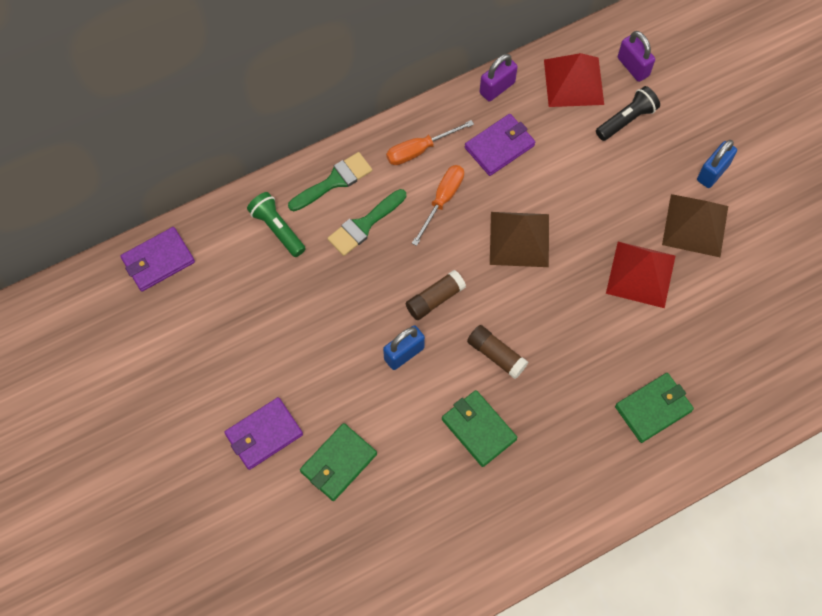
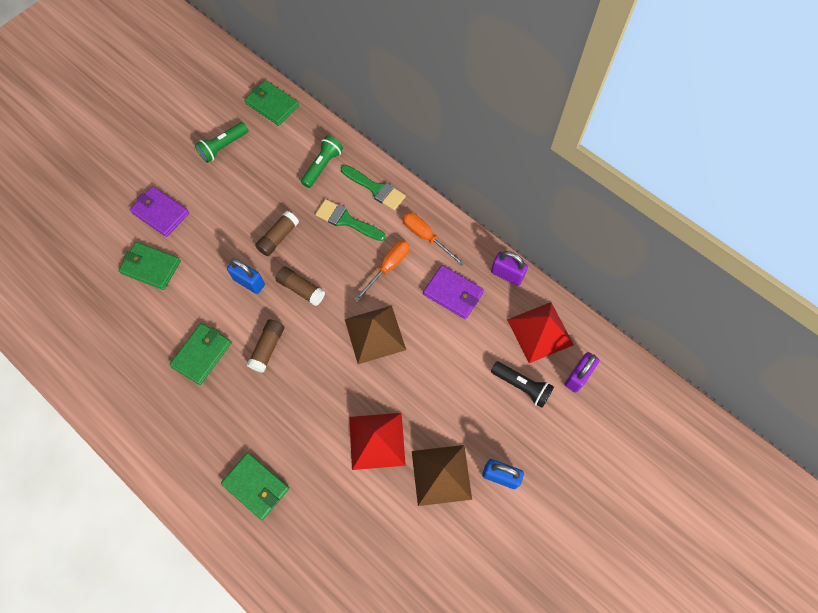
camera: 70 degrees right, 0 degrees up
purple wallet [120,227,195,292] -> green wallet [245,80,299,126]
orange screwdriver [412,165,464,246] -> orange screwdriver turned 60 degrees counterclockwise [354,240,410,302]
none -> green flashlight [195,122,248,163]
none -> brown glue stick [255,211,299,256]

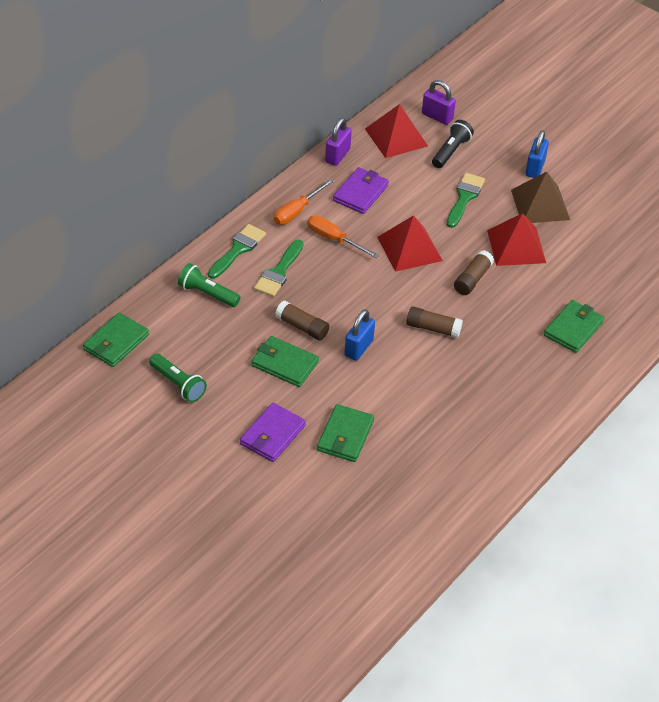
camera: 95 degrees left, 20 degrees down
green wallet [169,323,231,385] -> green wallet moved to [251,336,319,387]
brown glue stick [276,266,325,306] -> brown glue stick moved to [454,250,494,295]
brown pyramid [345,306,406,364] -> red pyramid [377,215,443,272]
none -> green brush [447,173,485,228]

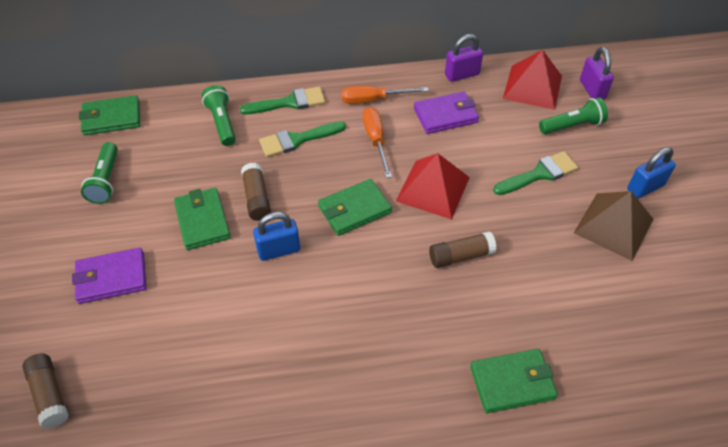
camera: 45 degrees right, 5 degrees up
green wallet [317,404,374,462] -> green wallet moved to [318,179,392,236]
brown glue stick [407,307,463,338] -> brown glue stick moved to [22,354,69,429]
black flashlight [432,120,474,168] -> green flashlight [539,97,608,134]
red pyramid [487,213,546,266] -> none

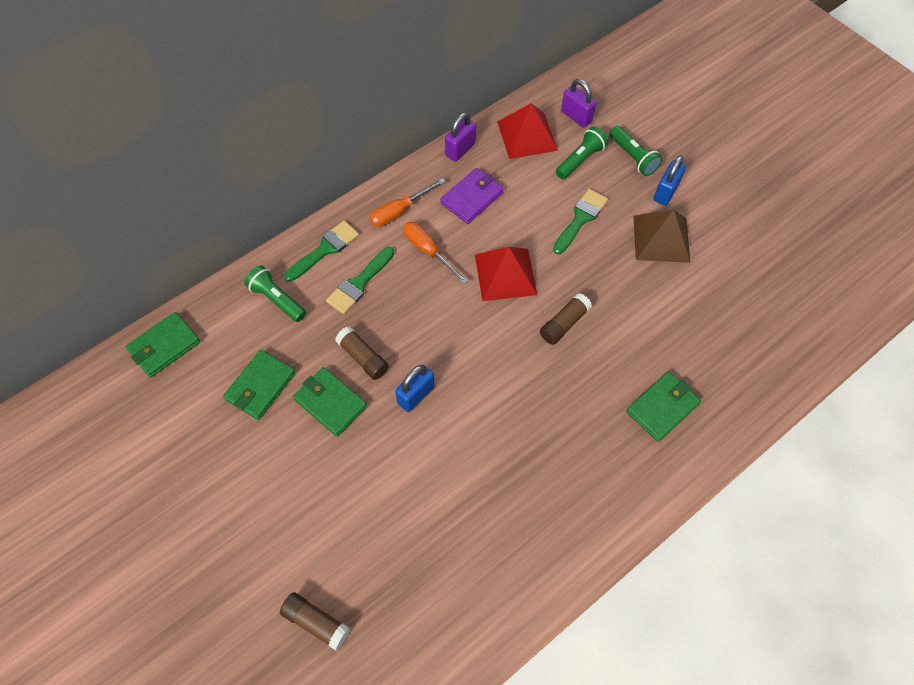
camera: 30 degrees left, 10 degrees up
purple wallet [72,248,147,304] -> none
green flashlight [81,142,118,204] -> green flashlight moved to [610,126,662,176]
green wallet [318,179,392,236] -> green wallet moved to [223,350,295,420]

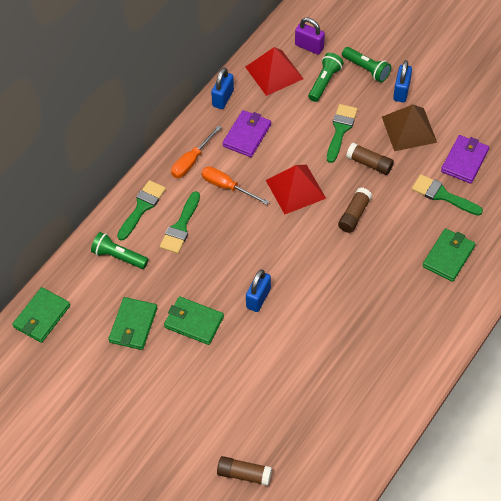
camera: 15 degrees left, 5 degrees down
brown glue stick [335,326,389,380] -> brown glue stick moved to [346,143,394,175]
purple padlock [445,113,476,162] -> blue padlock [211,68,234,109]
none -> green brush [412,174,483,216]
none -> purple wallet [441,135,489,184]

